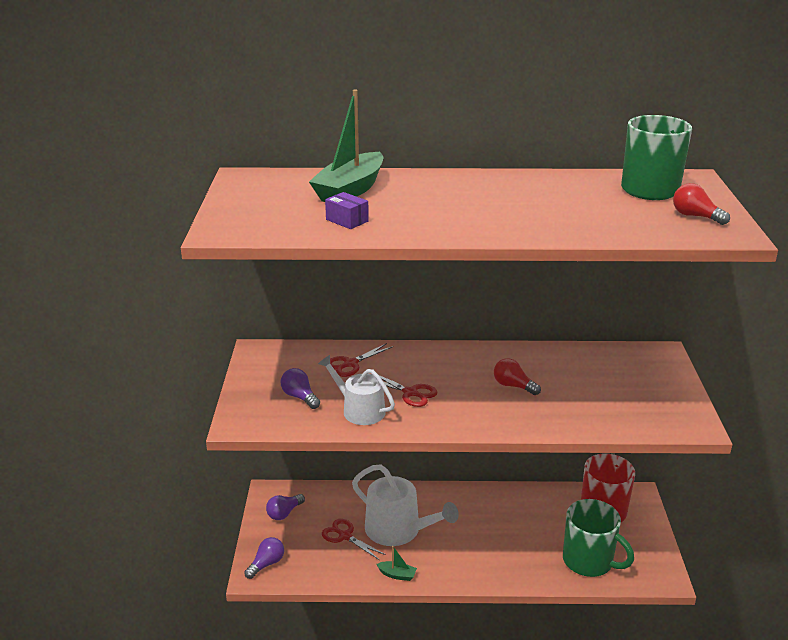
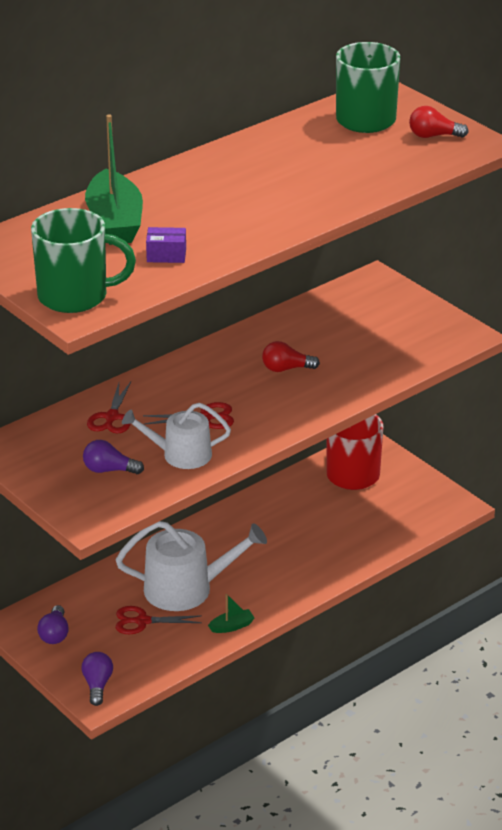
camera: 40 degrees left, 5 degrees up
green mug [563,499,634,577] -> green mug moved to [31,208,136,313]

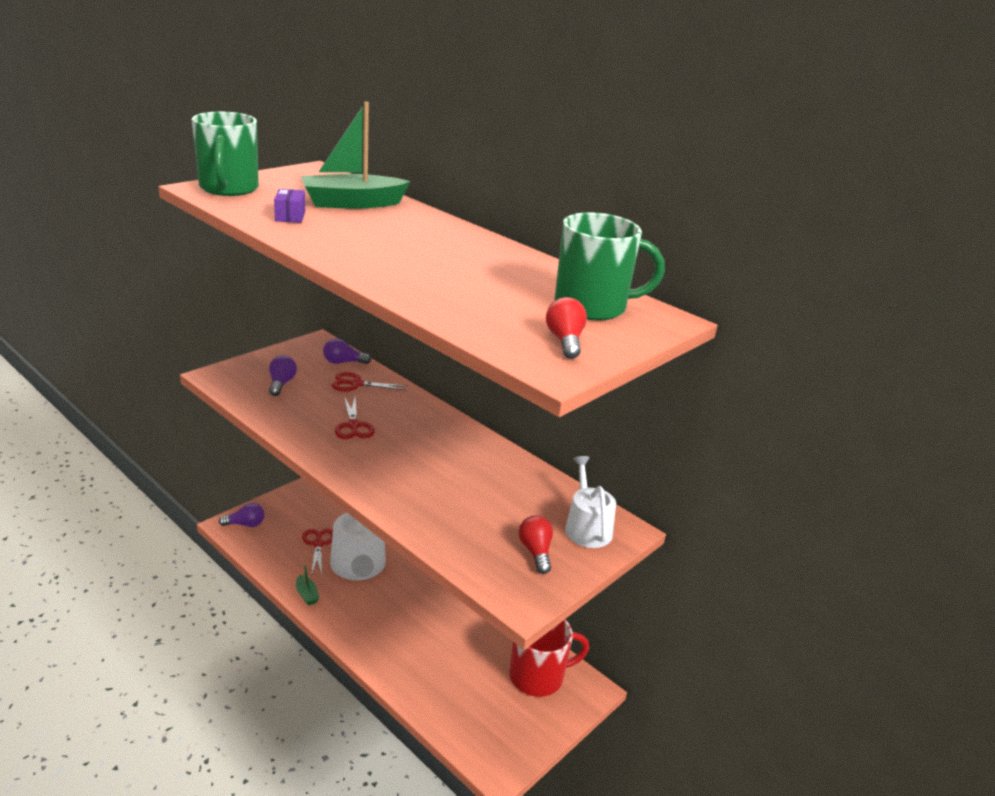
camera: 80 degrees right, 5 degrees down
purple light bulb [37,605,69,644] -> purple light bulb moved to [323,338,371,364]
white watering can [122,403,231,469] -> white watering can moved to [565,456,616,548]
red light bulb [262,341,320,372] -> red light bulb moved to [519,515,553,574]

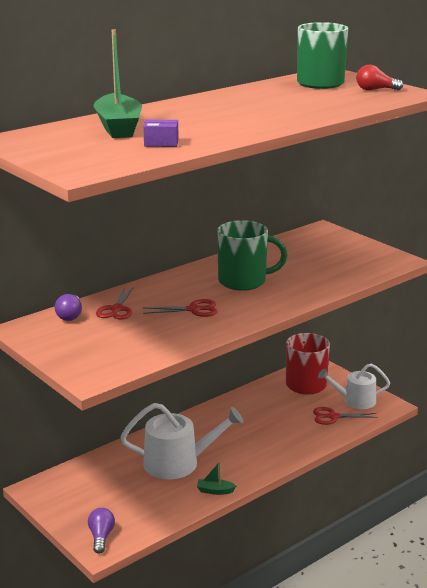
camera: 80 degrees left, 5 degrees down
green mug [192,112,259,196] -> green mug moved to [217,220,288,291]
purple light bulb [269,355,297,396] -> none
green boat [296,563,319,605] -> green boat turned 150 degrees counterclockwise [197,461,236,495]
red scissors [302,529,333,576] -> red scissors moved to [313,407,378,425]
red light bulb [519,515,553,574] -> none
white watering can [565,456,616,548] -> white watering can moved to [318,364,390,409]

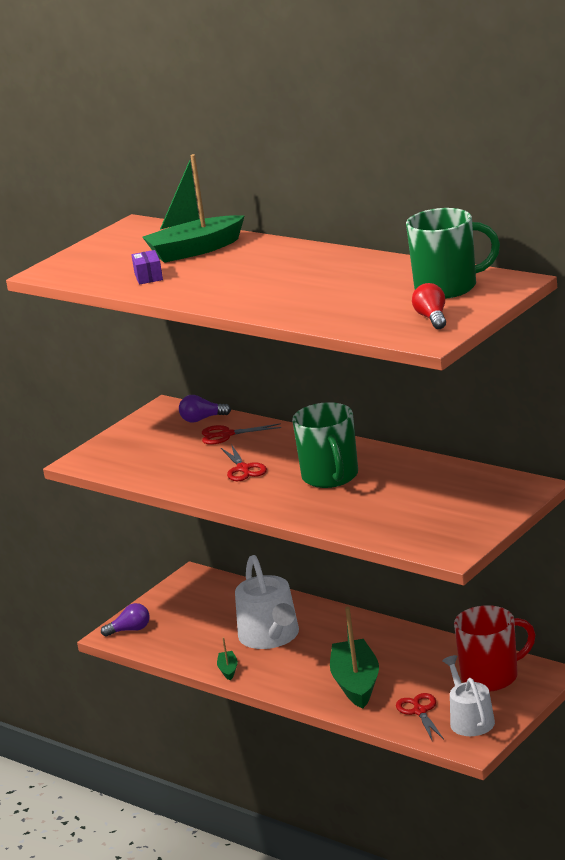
camera: 80 degrees right, 0 degrees up
none -> green boat [330,606,379,709]

